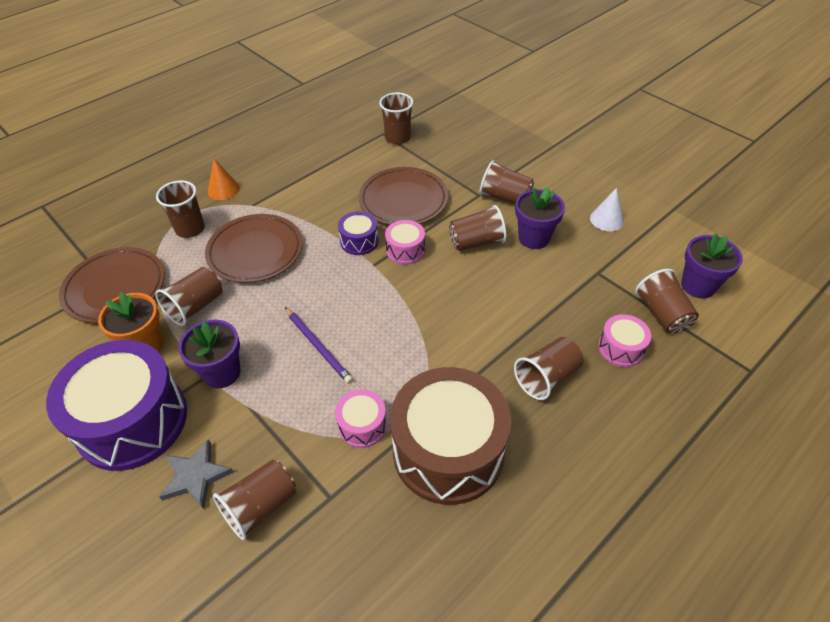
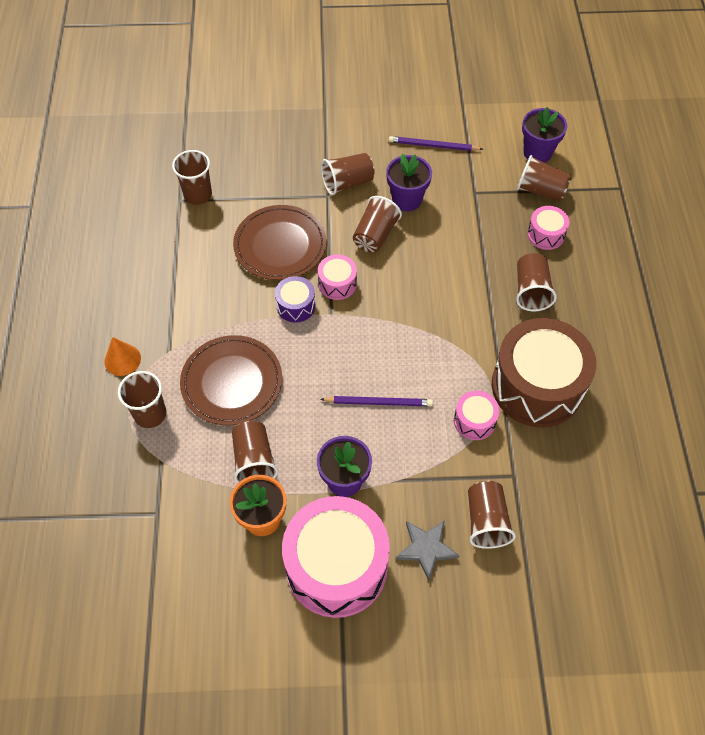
camera: 50 degrees left, 10 degrees up
purple drum [46,340,187,471] -> pink drum [282,496,390,618]
brown plate [59,247,165,323] -> none
white cone [590,188,624,231] -> purple pencil [389,136,483,151]

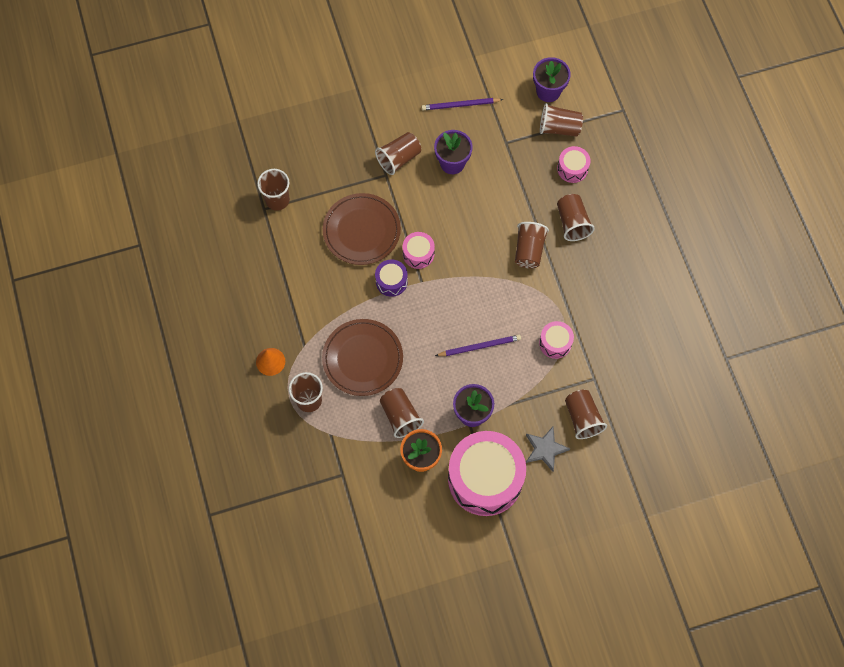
camera: 15 degrees left, 10 degrees up
brown cup [353,196,402,253] -> brown cup moved to [515,222,549,269]
brown drum [492,318,596,428] -> none

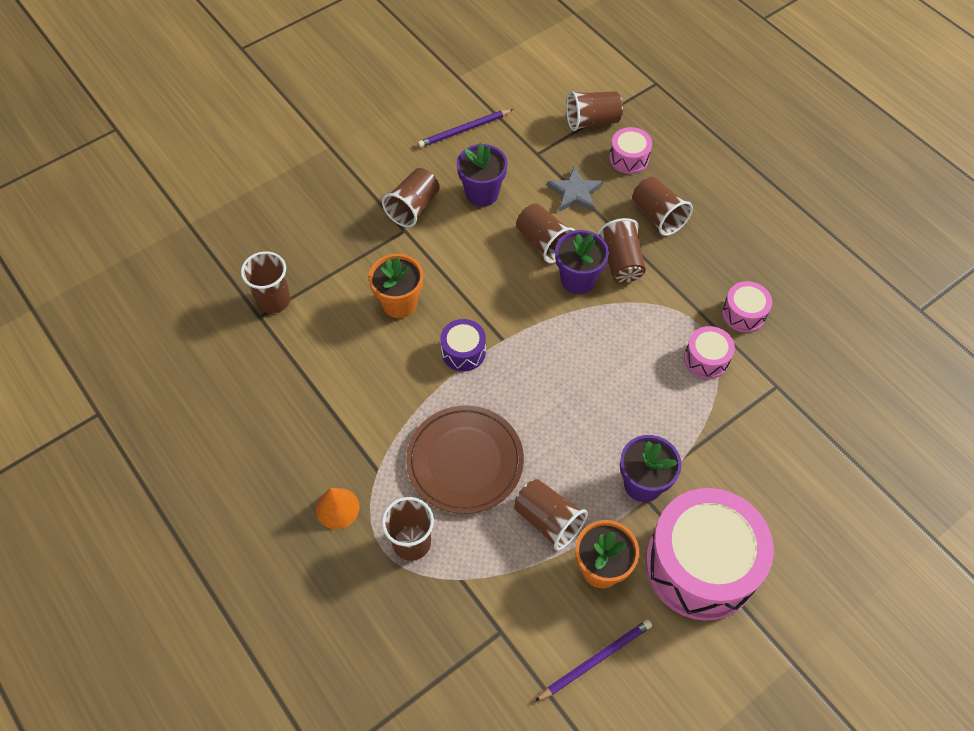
camera: 20 degrees left, 10 degrees down
brown plate [323,193,401,265] -> orange flower pot [369,254,423,318]
pink drum [402,232,435,269] -> pink drum moved to [722,281,772,333]
purple pencil [435,335,521,356] -> purple pencil moved to [535,620,652,701]
grey star [526,427,570,472] -> grey star moved to [547,166,603,212]
purple flower pot [533,57,571,102] -> purple flower pot moved to [555,230,609,294]
brown cup [565,389,607,439] -> brown cup moved to [516,203,575,263]

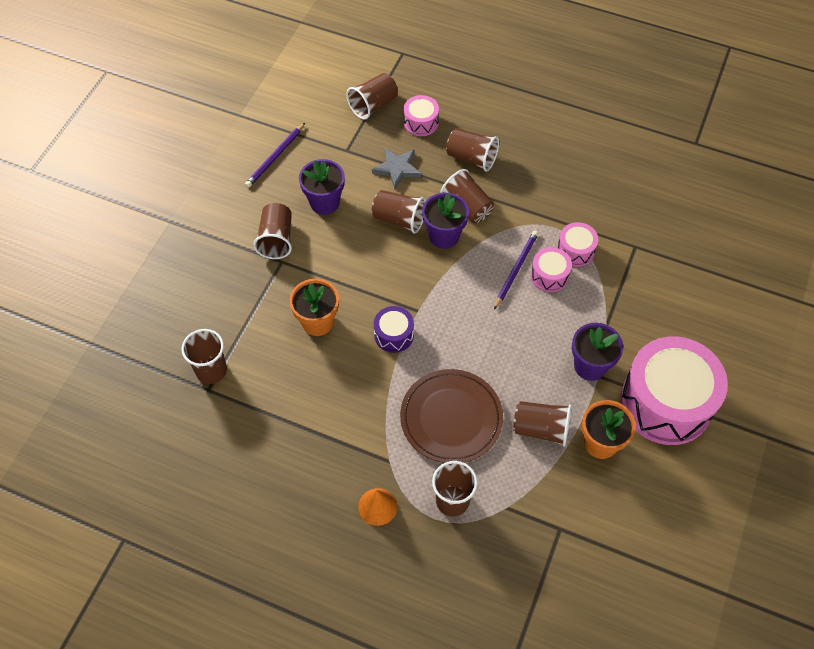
camera: 30 degrees left, 0 degrees up
purple pencil [535,620,652,701] -> purple pencil moved to [494,231,539,310]
pink drum [722,281,772,333] -> pink drum moved to [530,247,572,292]

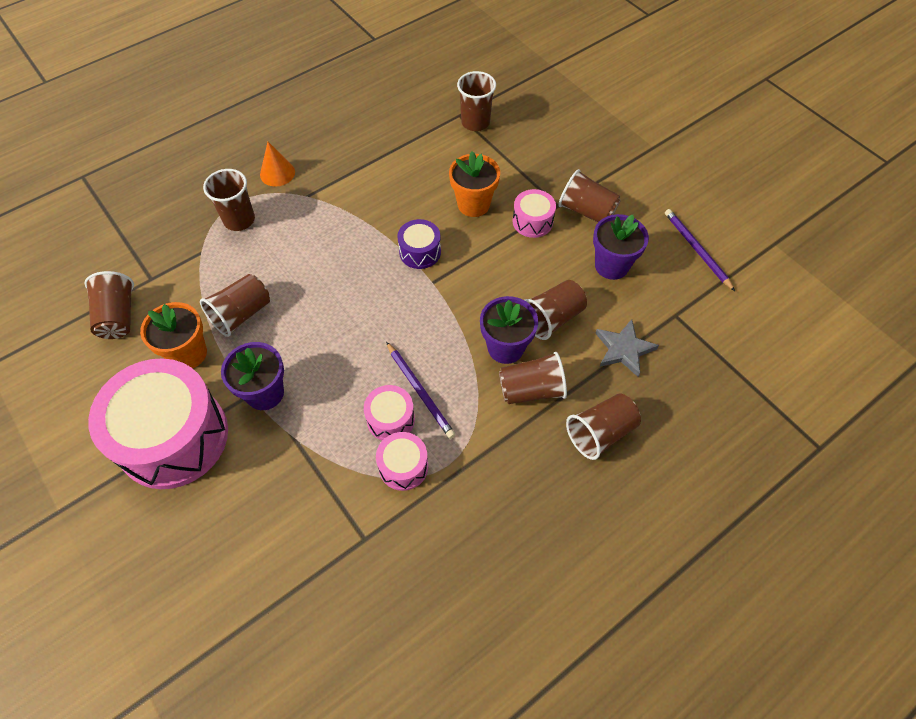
camera: 120 degrees right, 0 degrees up
brown cup [346,73,398,120] -> brown cup moved to [85,271,134,339]
brown plate [400,369,503,463] -> none
pink drum [404,95,439,136] -> pink drum moved to [513,189,556,238]

